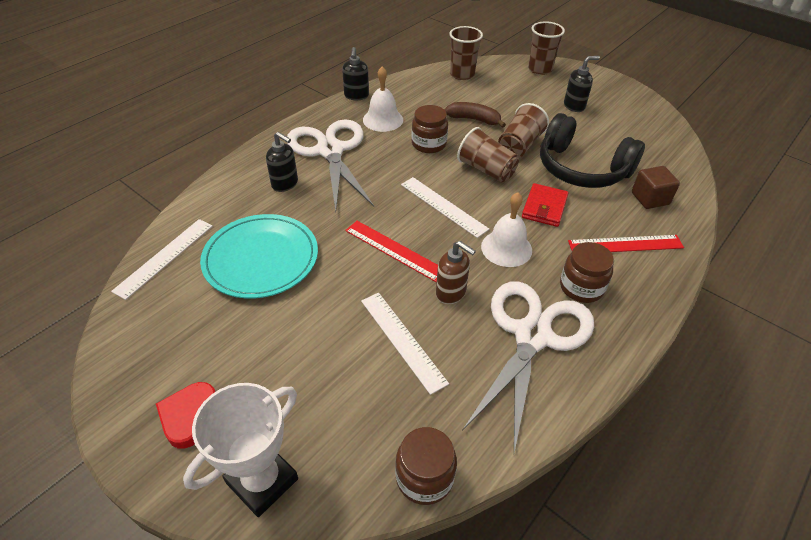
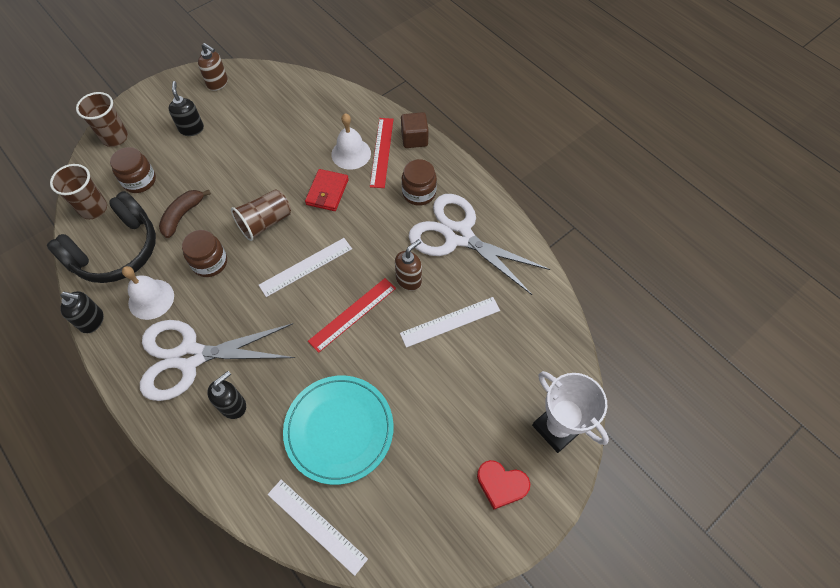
camera: 80 degrees left, 15 degrees up
brown jar [395,427,457,505] -> brown jar moved to [110,147,156,193]
white bell [481,192,532,267] -> white bell moved to [332,113,371,170]
brown cup [498,103,549,158] -> none
red wallet [522,183,568,227] -> red wallet turned 75 degrees clockwise [305,169,349,211]
black headphones [540,113,645,188] -> black headphones moved to [47,191,156,283]
brown cube [632,166,680,209] -> brown cube moved to [401,112,429,148]
none -> brown soap dispenser [198,43,228,91]

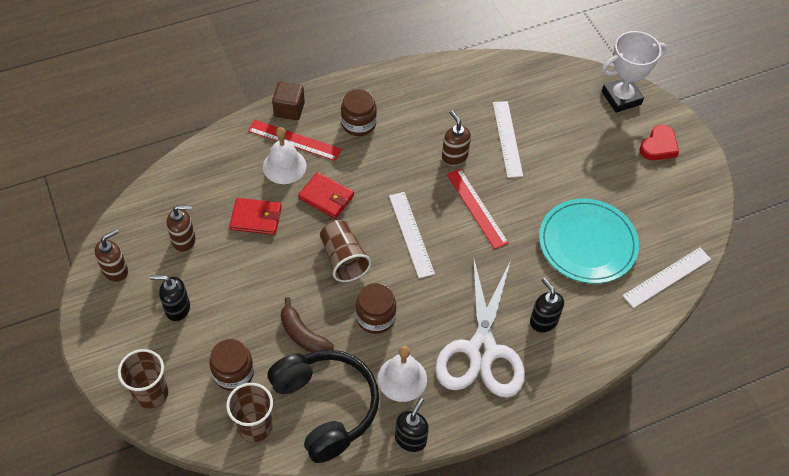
camera: 75 degrees left, 5 degrees down
white scissors [409,194,550,295] -> none
none -> brown soap dispenser [166,205,196,252]
none -> red wallet [229,198,282,235]

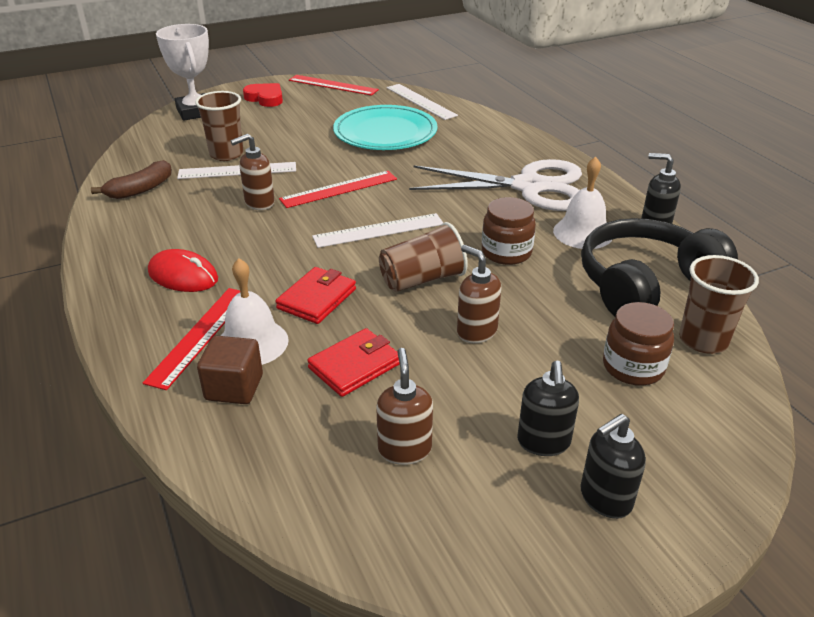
camera: 90 degrees left, 20 degrees down
brown soap dispenser [94,229,128,283] -> brown soap dispenser moved to [457,245,501,343]
brown cup [118,349,168,409] -> brown cup moved to [195,91,244,161]
red wallet [229,198,282,235] -> red wallet turned 45 degrees clockwise [307,328,400,397]
brown cube [272,82,305,120] -> brown cube moved to [197,336,263,404]
brown banana [281,297,334,353] -> brown banana moved to [91,160,172,199]
brown jar [341,89,377,136] -> red mouse [148,249,218,292]
black soap dispenser [530,278,564,332] -> black soap dispenser moved to [580,414,646,519]
none -> red ruler [289,75,379,96]

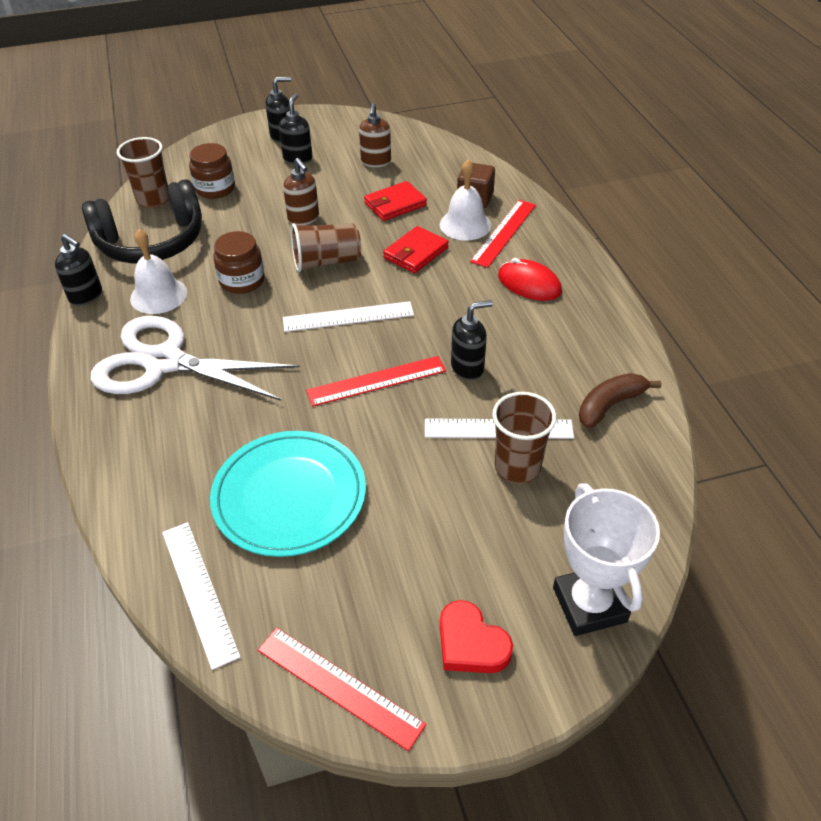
camera: 170 degrees left, 10 degrees up
brown soap dispenser [231,134,275,210] -> black soap dispenser [451,300,493,380]

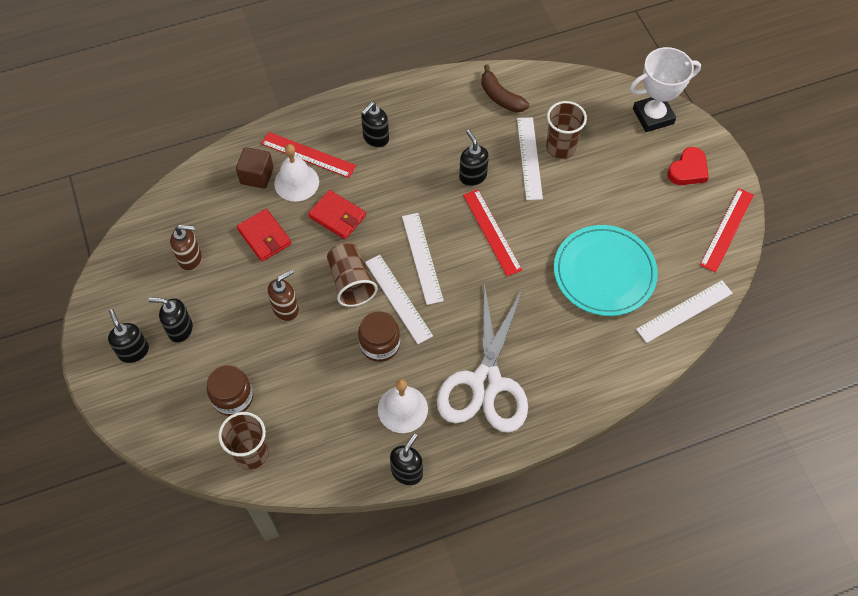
camera: 95 degrees left, 15 degrees up
black headphones [82,179,202,263] -> none
red mouse [498,258,562,301] -> black soap dispenser [361,102,389,148]
none -> white ruler [365,255,433,344]

